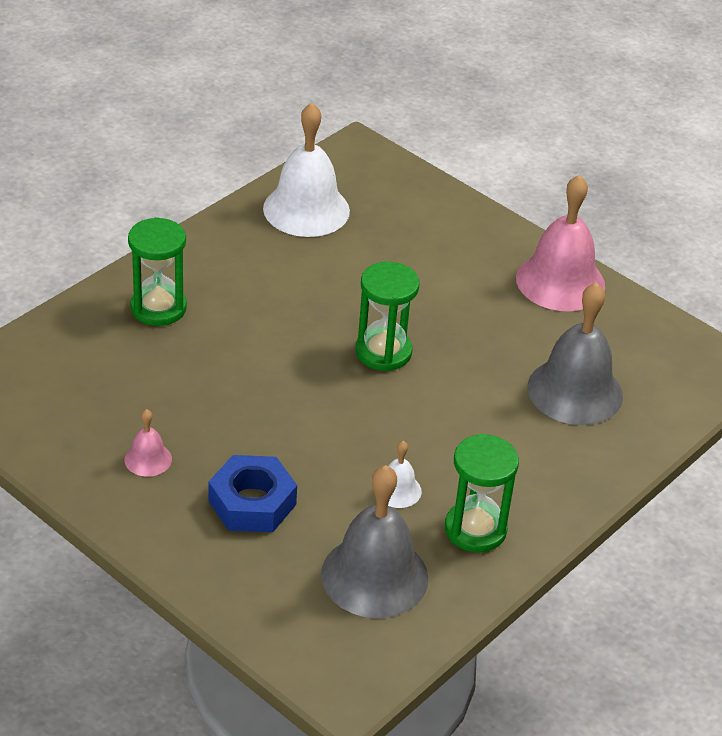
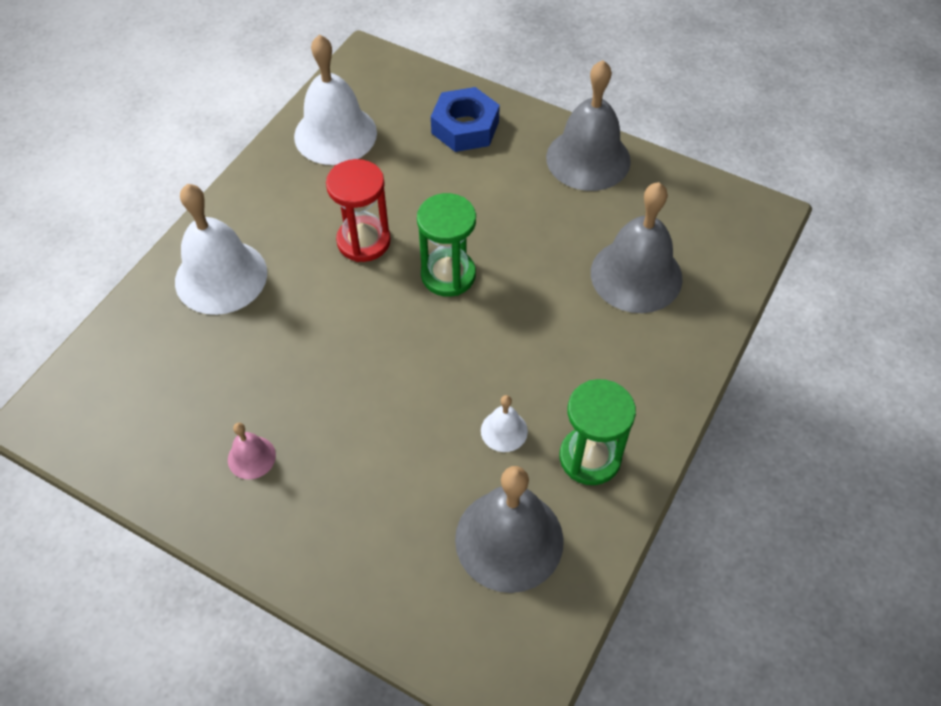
camera: 10 degrees left, 15 degrees up
green hourglass [128,217,187,326] -> white bell [175,184,267,315]
blue nut [208,455,297,532] -> blue nut moved to [431,87,500,152]
pink bell [516,175,605,311] -> grey bell [546,60,631,191]
none -> red hourglass [326,159,391,262]

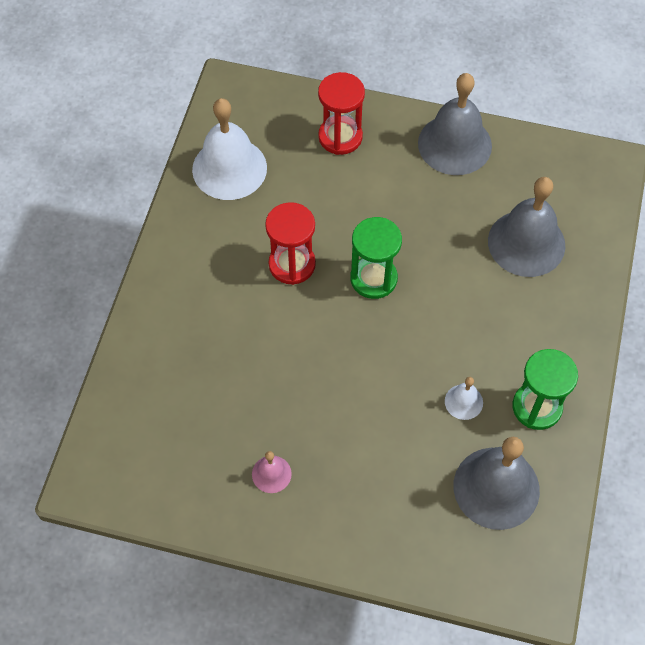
camera: 15 degrees left, 5 degrees up
white bell [175,184,267,315] -> none
blue nut [431,87,500,152] -> red hourglass [318,72,365,155]

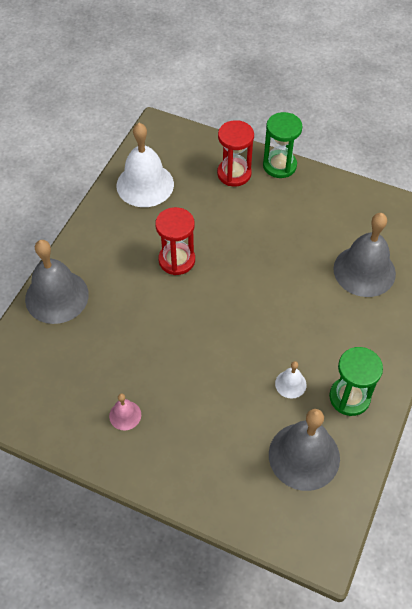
camera: 10 degrees right, 5 degrees down
green hourglass [350,217,402,299] -> green hourglass moved to [263,112,303,178]
grey bell [418,73,492,175] -> grey bell moved to [25,240,89,324]

